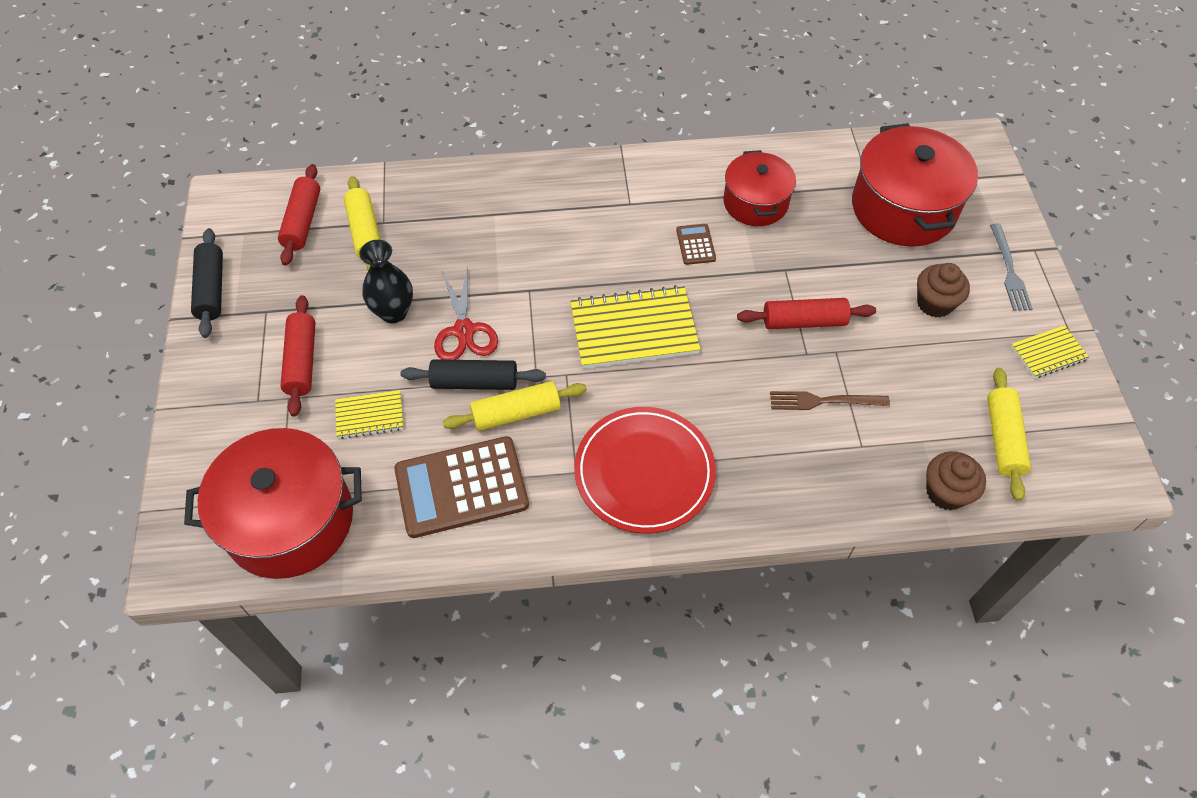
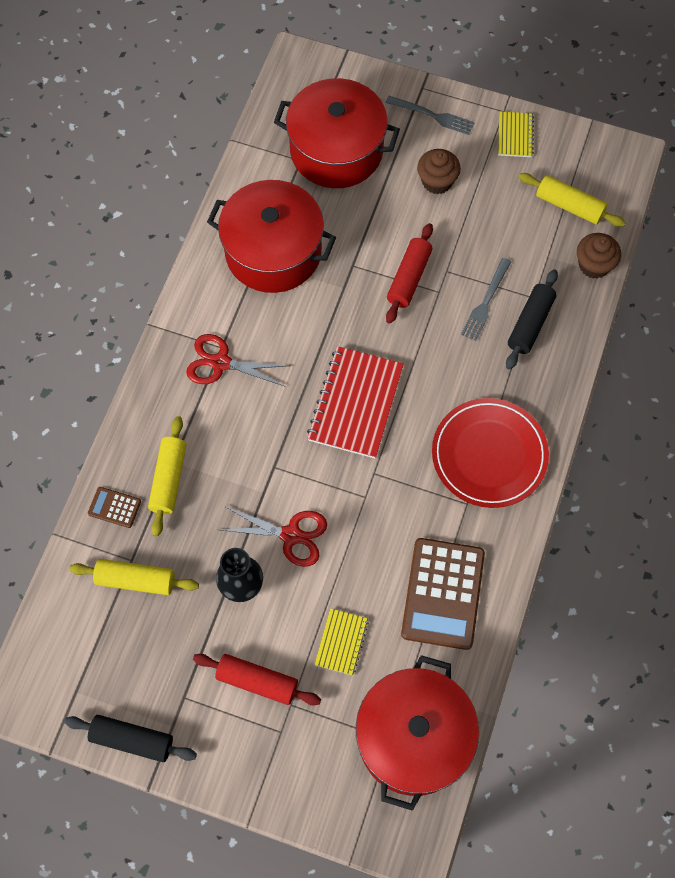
camera: 65 degrees left, 10 degrees up
red rolling pin [278,164,320,266] -> none
black rolling pin [401,359,546,390] -> black rolling pin moved to [506,269,558,370]
yellow rolling pin [443,381,587,431] -> yellow rolling pin moved to [148,416,186,537]
yellow notebook [570,285,701,369] -> red notebook [307,346,404,458]
brown calculator [676,224,716,265] -> brown calculator moved to [88,487,141,528]
red pot [723,150,796,226] -> red pot [207,180,336,293], size x1.60
brown fork [770,391,890,410] -> grey fork [461,258,511,341]
none -> red scissors [186,334,291,386]

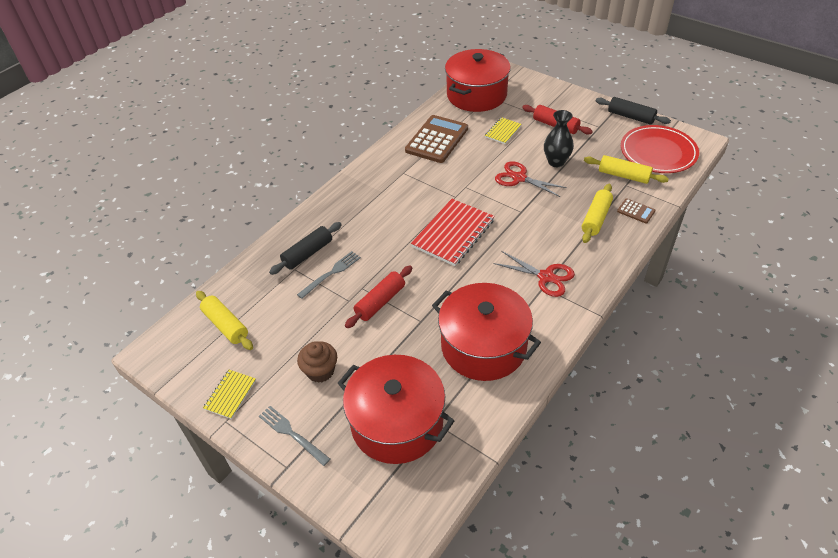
camera: 160 degrees left, 20 degrees down
red plate [432,398,549,508] -> red plate moved to [621,125,699,173]
brown cupcake [577,233,621,279] -> none

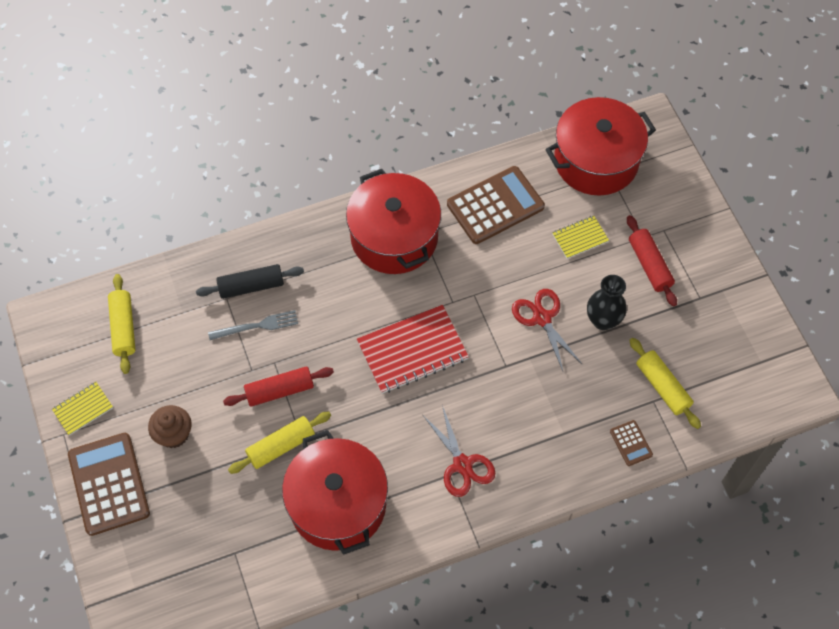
camera: 30 degrees right, 15 degrees up
grey fork [259,406,330,466] -> brown calculator [68,433,150,536]
red pot [337,355,454,464] -> red pot moved to [346,169,441,274]
yellow rolling pin [582,184,613,243] -> yellow rolling pin moved to [228,412,331,474]
black rolling pin [596,97,671,125] -> none
red plate [621,125,699,173] -> none

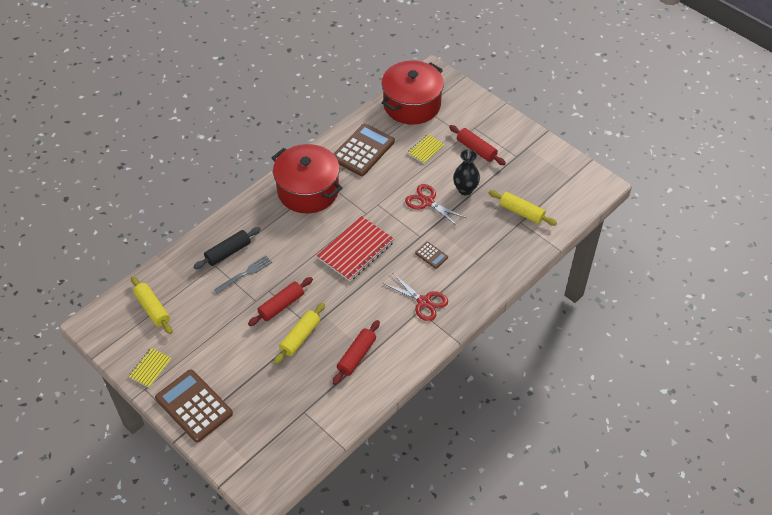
camera: 25 degrees left, 10 degrees down
brown cupcake [148,405,192,448] -> none
red pot [282,430,388,555] -> red rolling pin [333,320,380,385]
brown calculator [610,420,653,466] -> brown calculator moved to [415,242,448,269]

